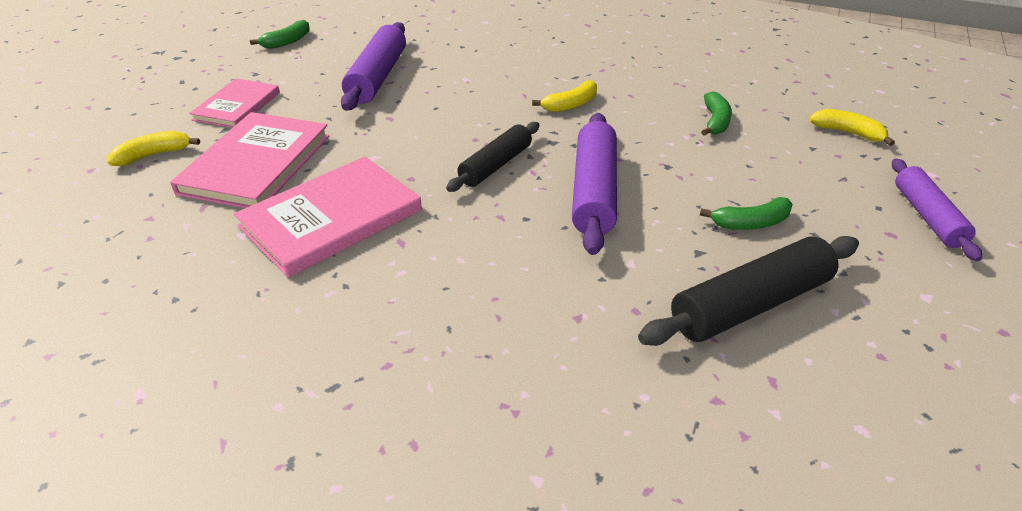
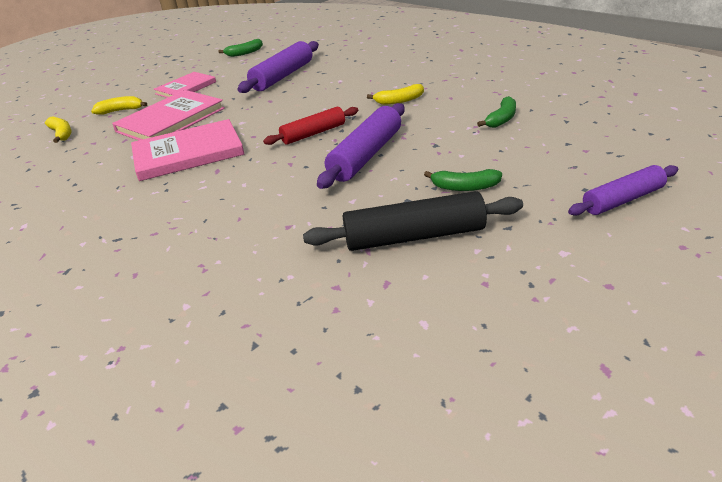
camera: 25 degrees right, 5 degrees down
black rolling pin [446,122,539,192] -> red rolling pin [263,107,358,145]
yellow banana [809,109,895,146] -> yellow banana moved to [45,116,72,143]
purple rolling pin [892,159,982,261] -> purple rolling pin turned 45 degrees clockwise [568,165,678,216]

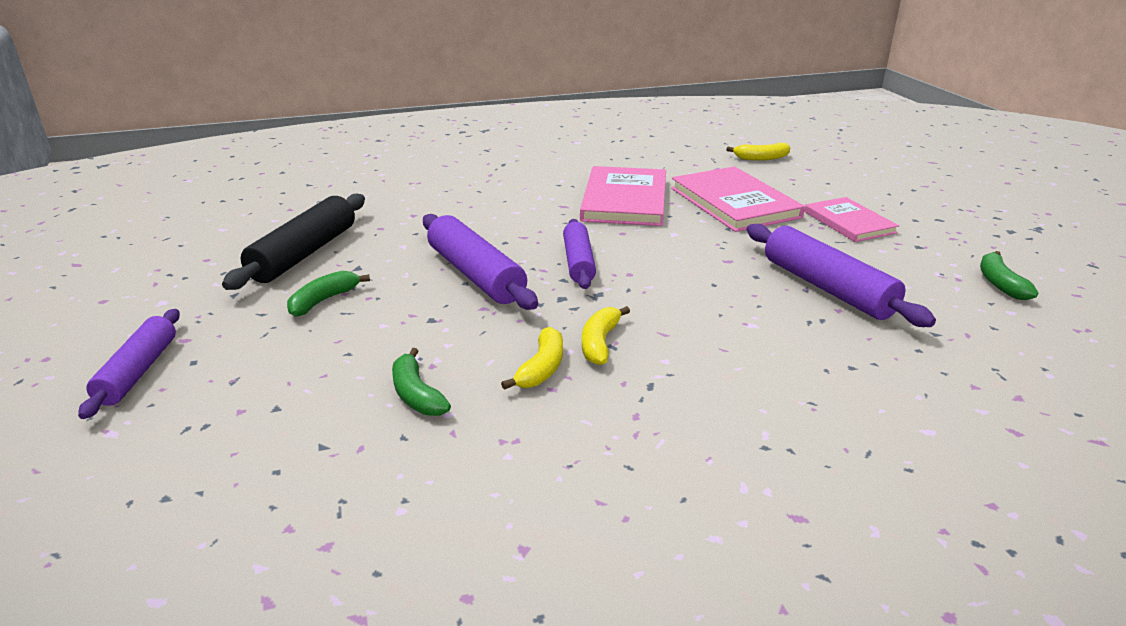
camera: 115 degrees right, 5 degrees down
yellow banana [91,96,147,115] -> yellow banana moved to [501,327,563,390]
red rolling pin [263,107,358,145] -> purple rolling pin [563,219,596,289]

